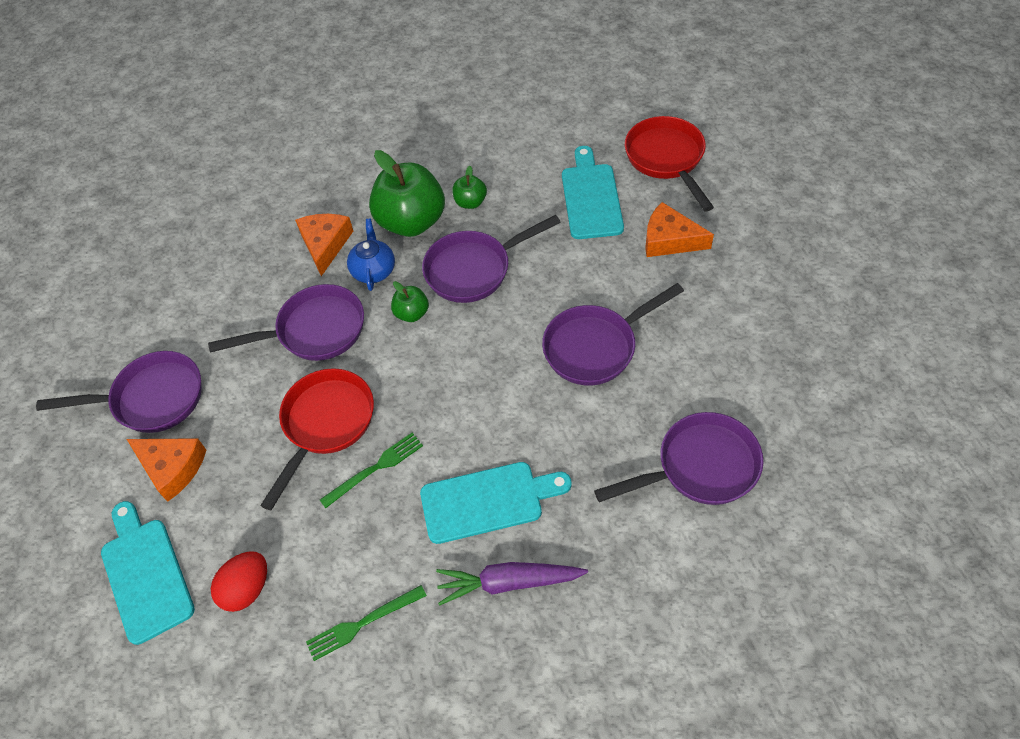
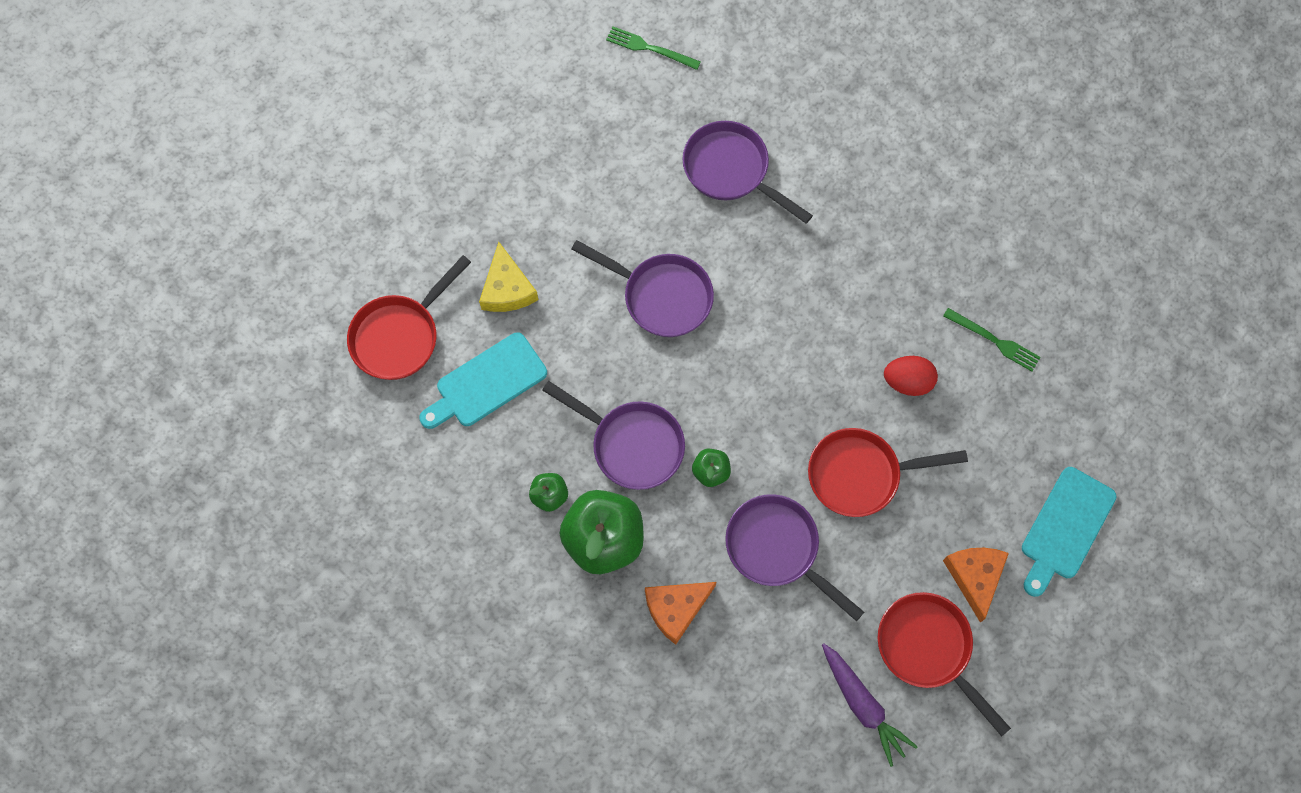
camera: 125 degrees left, 15 degrees up
purple pan [36,351,202,433] -> red pan [877,592,1011,737]
red egg [211,551,267,612] -> red egg moved to [884,356,938,396]
green fork [320,433,423,508] -> green fork moved to [606,26,701,70]
blue teapot [347,219,395,291] -> none
turquoise cutting board [420,462,572,544] -> none
purple carrot [436,562,588,606] -> purple carrot moved to [822,643,918,767]
orange cheese [645,202,714,257] -> yellow cheese [479,242,538,312]

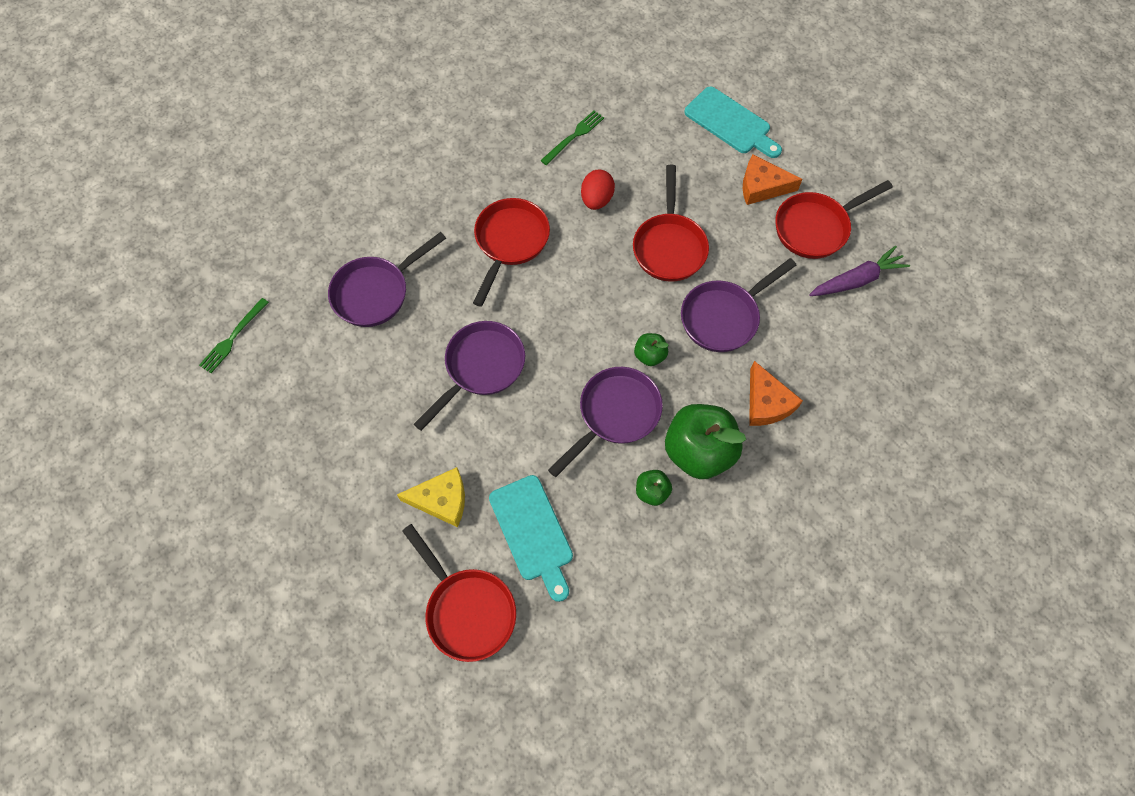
camera: 80 degrees left, 5 degrees down
none -> red pan [473,198,550,307]

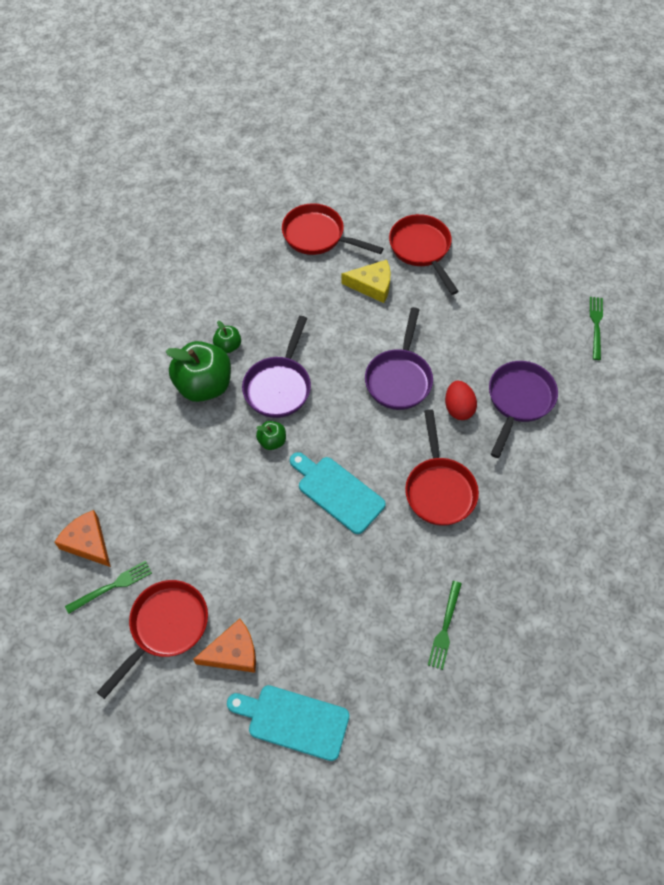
camera: 155 degrees right, 5 degrees down
yellow cheese [397,467,465,527] -> yellow cheese turned 150 degrees counterclockwise [341,260,391,303]
turquoise cutting board [489,475,573,602] -> turquoise cutting board moved to [290,452,386,534]
red egg [581,169,615,210] -> red egg moved to [445,381,477,420]
red pan [633,165,709,282] -> red pan moved to [389,214,459,295]
purple pan [681,258,796,352] -> none
orange cheese [749,361,803,426] -> orange cheese moved to [54,510,111,567]
purple carrot [809,246,910,296] -> green fork [65,561,152,614]

